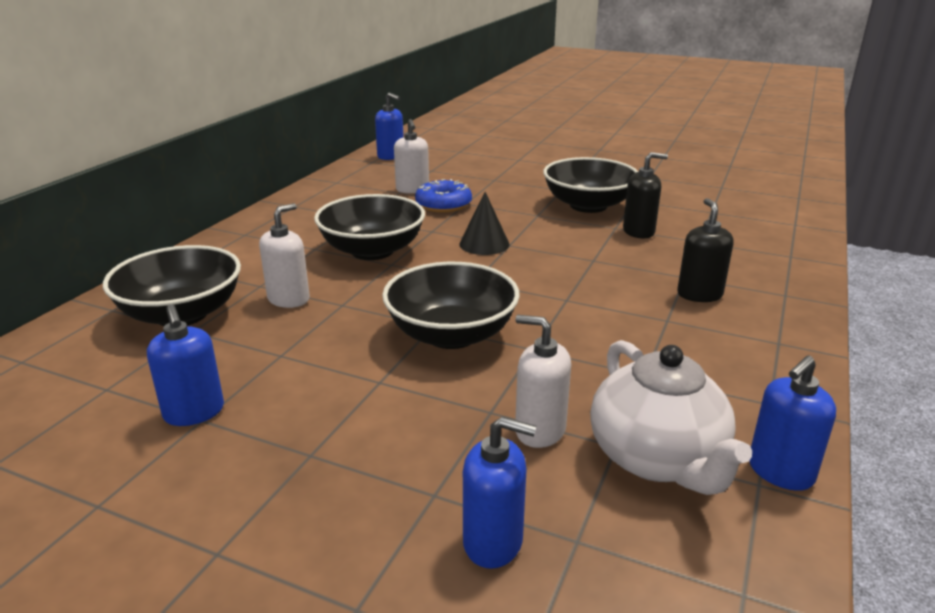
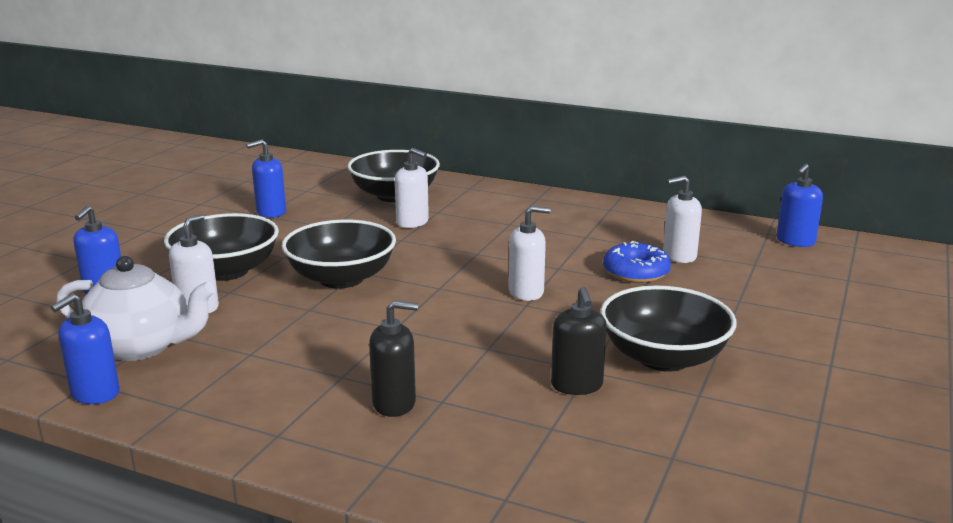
camera: 90 degrees right, 5 degrees down
black bowl [314,194,425,260] -> black bowl moved to [164,213,279,281]
black cone [459,192,510,255] -> white soap dispenser [509,206,551,301]
white teapot [590,340,752,495] -> white teapot turned 150 degrees counterclockwise [56,256,215,361]
blue soap dispenser [749,355,836,491] -> blue soap dispenser turned 105 degrees counterclockwise [51,294,119,404]

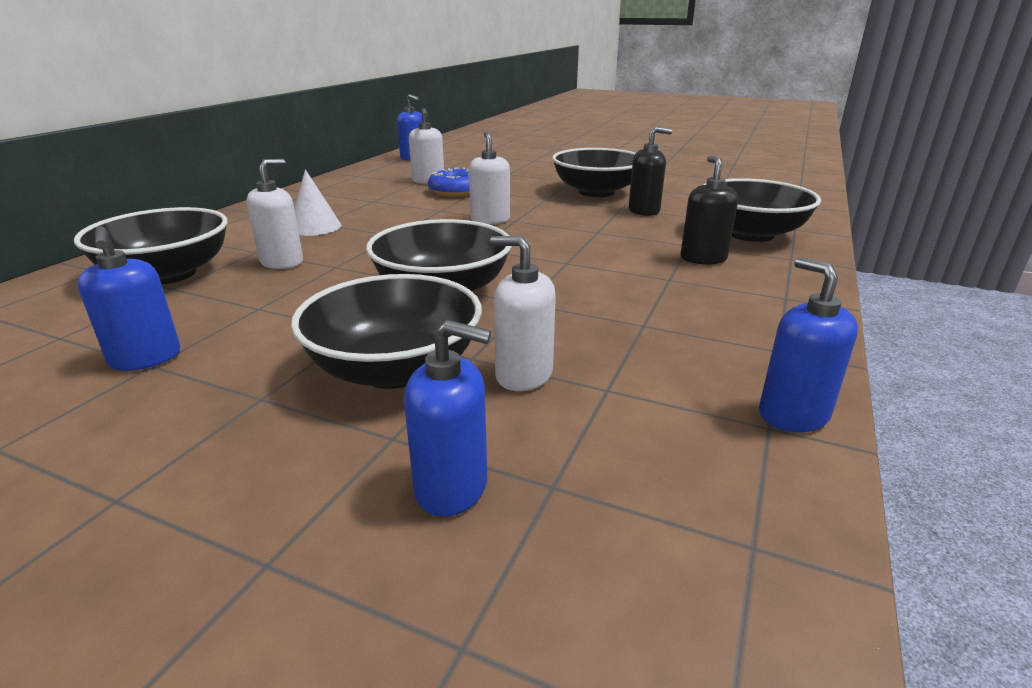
camera: 90 degrees left, 5 degrees up
blue soap dispenser [51,294,119,404] -> blue soap dispenser turned 150 degrees counterclockwise [759,257,858,432]
white teapot [56,256,215,361] -> none
none -> white cone [294,169,342,236]
none -> black bowl [703,178,821,242]

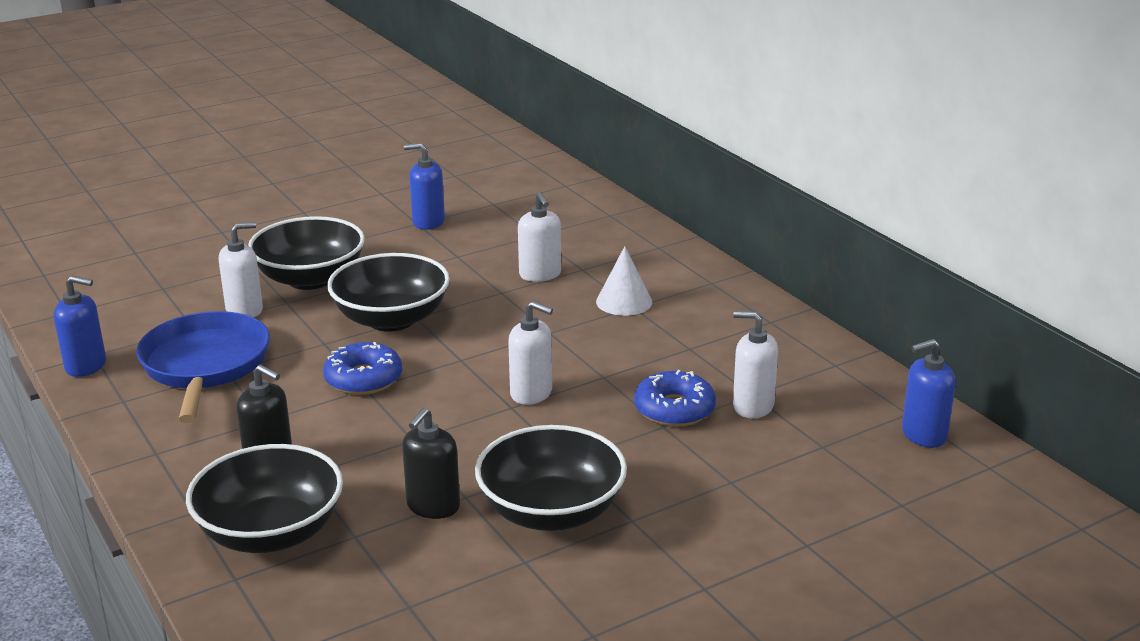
camera: 125 degrees right, 0 degrees up
black bowl [74,207,228,285] -> none
blue soap dispenser [404,320,491,517] -> none
none -> blue pan [136,311,270,423]
none -> blue donut [323,342,402,395]

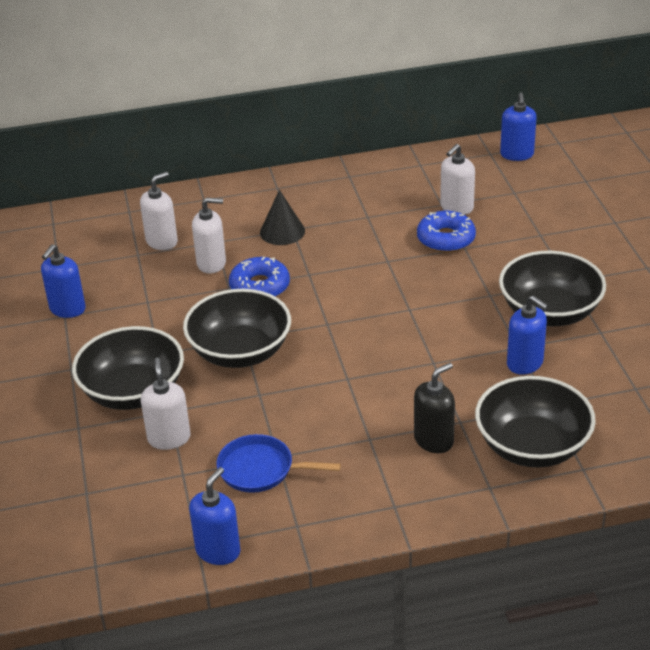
camera: 70 degrees left, 10 degrees up
blue pan [136,311,270,423] -> blue pan [217,434,341,493], size x0.62
blue donut [323,342,402,395] -> blue donut moved to [229,257,290,297]
black soap dispenser [402,408,460,519] -> blue soap dispenser [507,295,548,375]
white soap dispenser [508,301,553,405] -> white soap dispenser moved to [140,172,178,250]
white cone [596,246,652,316] -> black cone [260,190,305,245]

